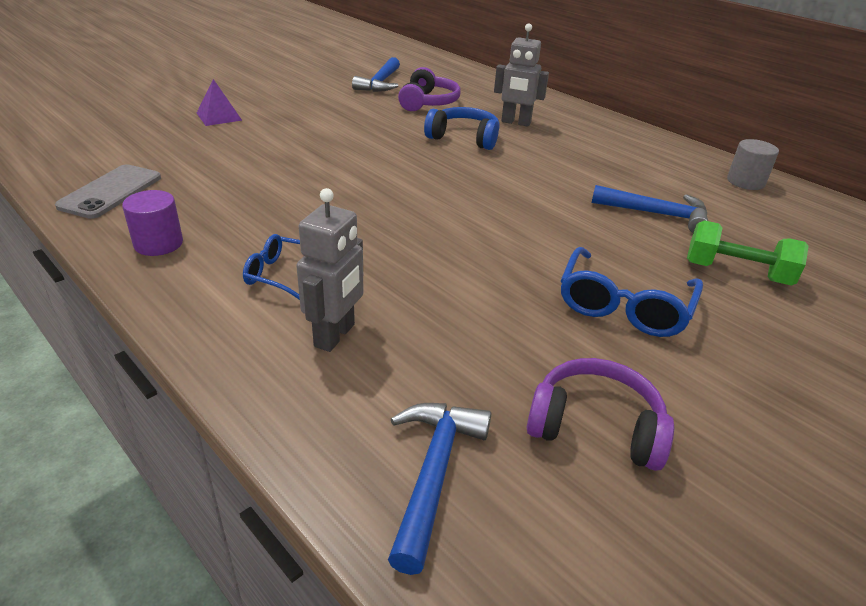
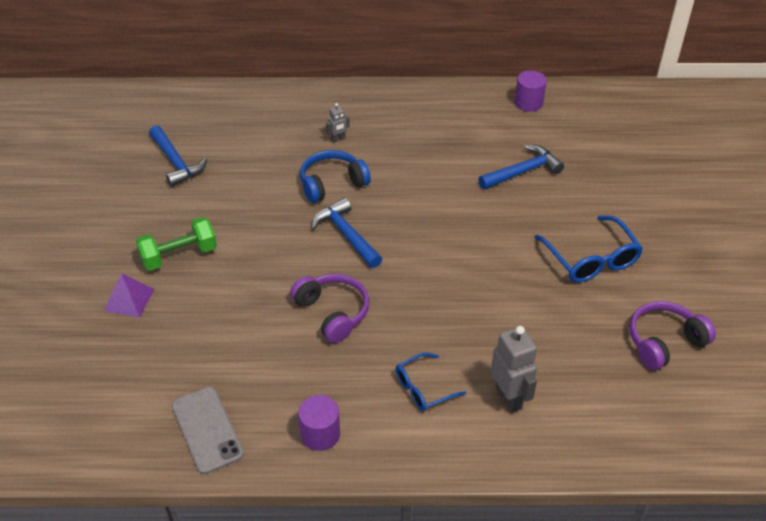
camera: 45 degrees left, 10 degrees up
blue hammer [388,403,491,575] -> blue hammer moved to [311,198,382,268]
purple headphones [398,67,461,111] -> purple headphones moved to [290,274,369,343]
grey robot [494,23,549,127] -> grey robot [326,103,350,143], size x0.51
green dumbbell [687,220,809,286] -> green dumbbell moved to [136,217,217,271]
grey cylinder [727,139,779,190] -> purple cylinder [515,71,547,112]

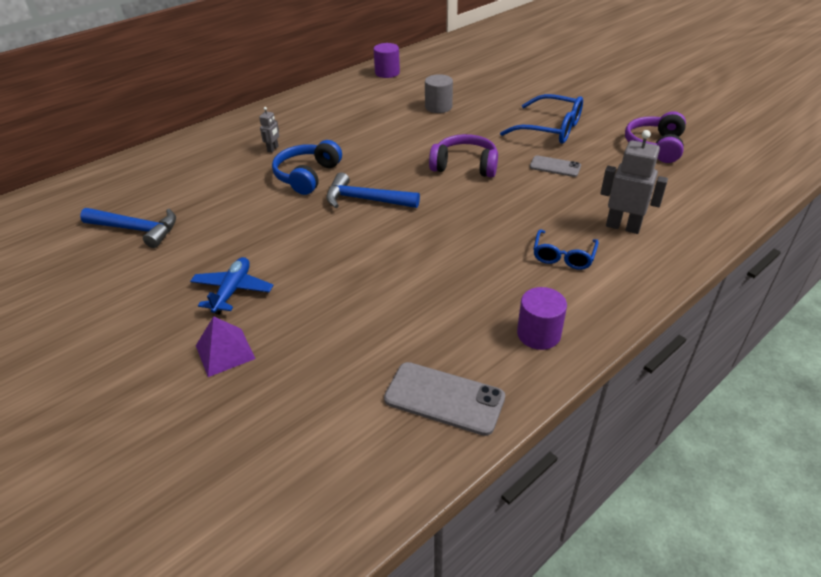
camera: 40 degrees left, 5 degrees down
green dumbbell [136,217,217,271] -> blue plane [190,257,273,315]
purple headphones [290,274,369,343] -> purple headphones moved to [429,134,498,178]
blue hammer [478,145,564,190] -> grey cylinder [425,74,453,113]
none -> grey phone [530,155,581,177]

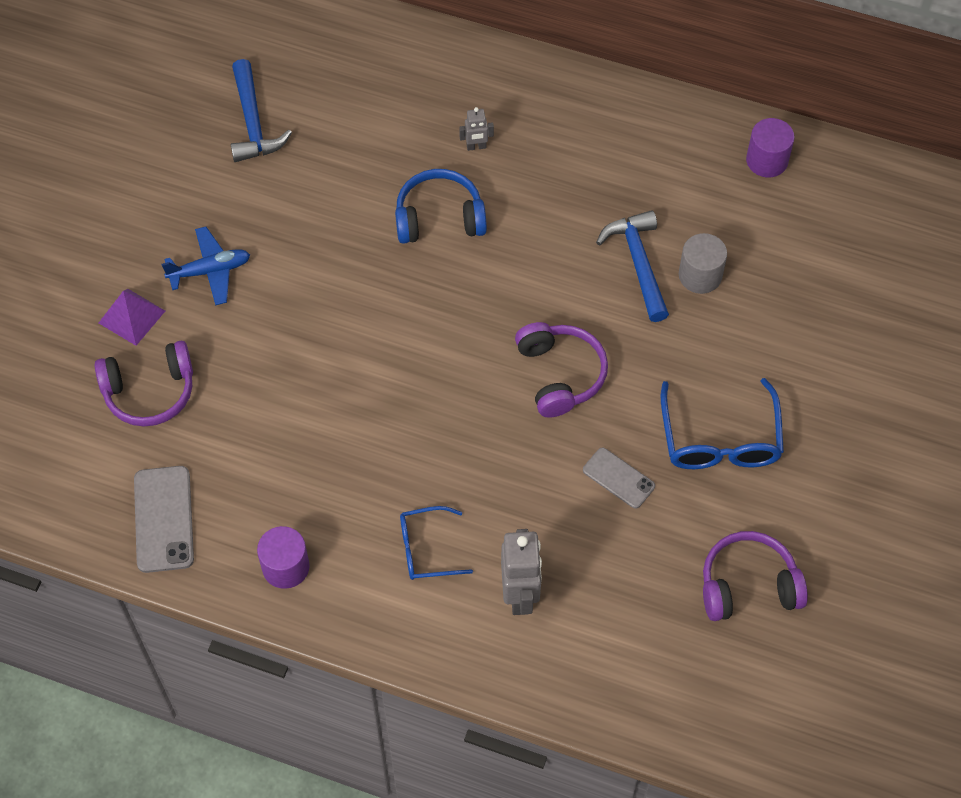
camera: 60 degrees right, 20 degrees up
blue hammer [326,172,420,208] -> blue hammer moved to [596,210,669,322]
grey phone [530,155,581,177] -> grey phone turned 45 degrees counterclockwise [583,447,655,509]
none -> purple headphones [94,341,193,427]

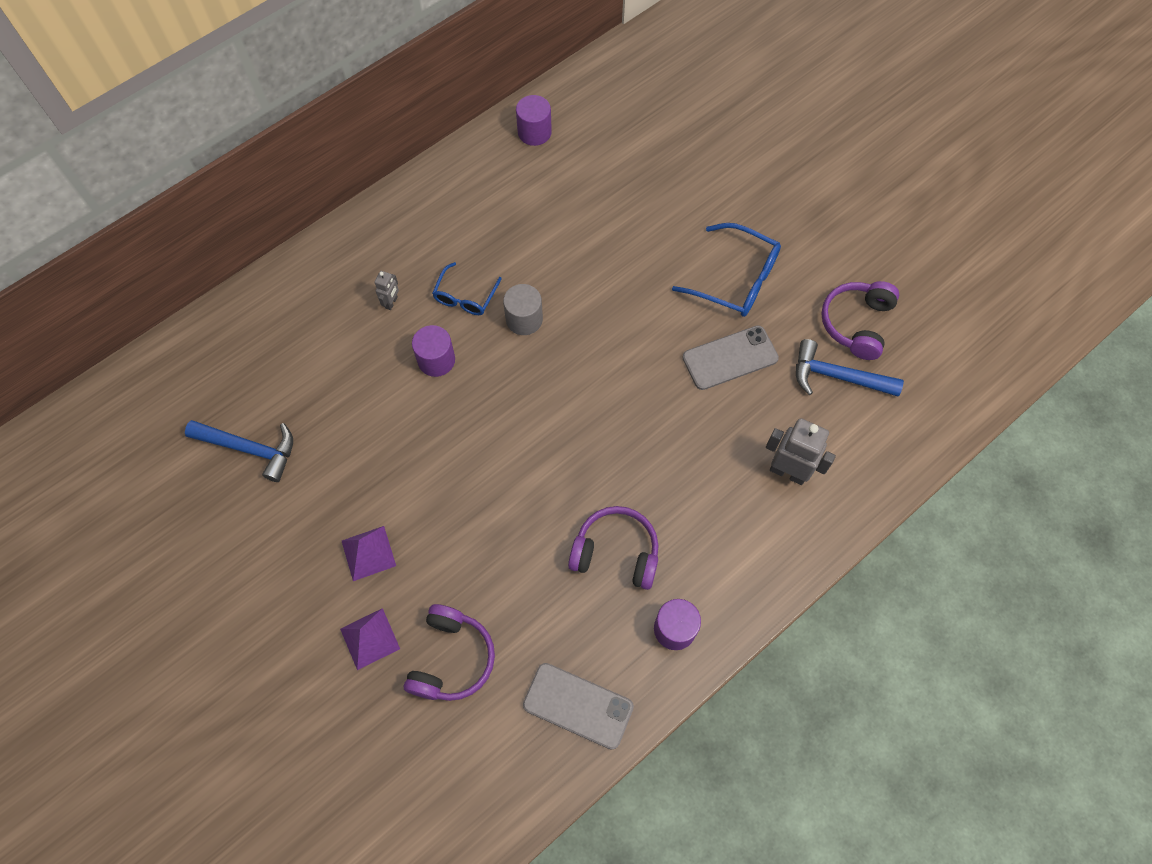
camera: 60 degrees left, 5 degrees up
blue plane [161,227,250,305] -> purple pyramid [342,526,396,581]
blue headphones [395,169,487,244] -> purple cylinder [412,325,455,377]
blue glasses [400,506,473,580] -> blue glasses moved to [432,262,502,315]
purple headphones [515,322,608,418] -> purple headphones moved to [568,506,659,590]
grey phone [583,447,655,509] -> grey phone [682,326,779,390], size x1.58
blue hammer [596,210,669,322] -> blue hammer moved to [796,339,904,396]
grey cylinder [679,233,727,294] -> grey cylinder moved to [503,284,543,335]

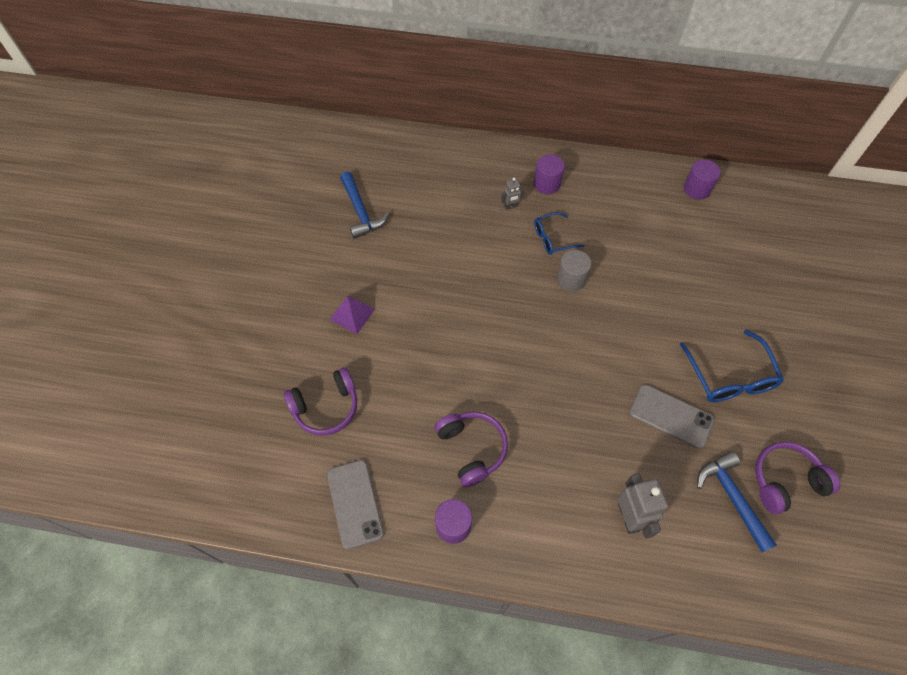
camera: 50 degrees right, 5 degrees down
purple pyramid [340,608,400,670] -> none
purple cylinder [412,325,455,377] -> purple cylinder moved to [534,154,565,194]

